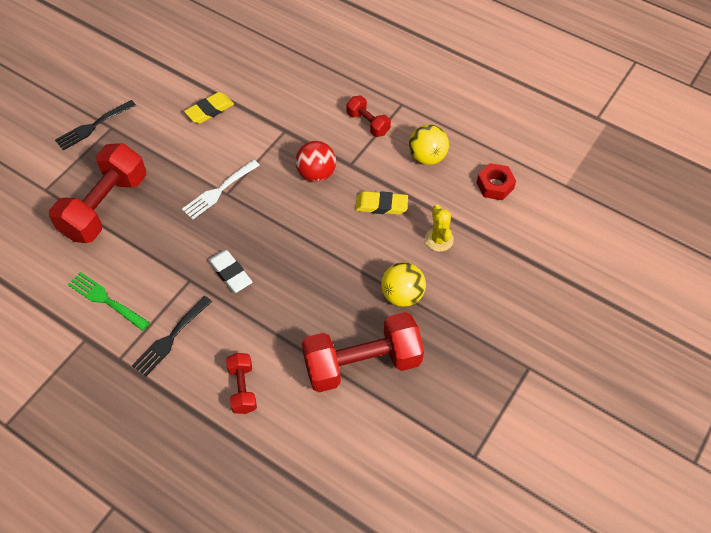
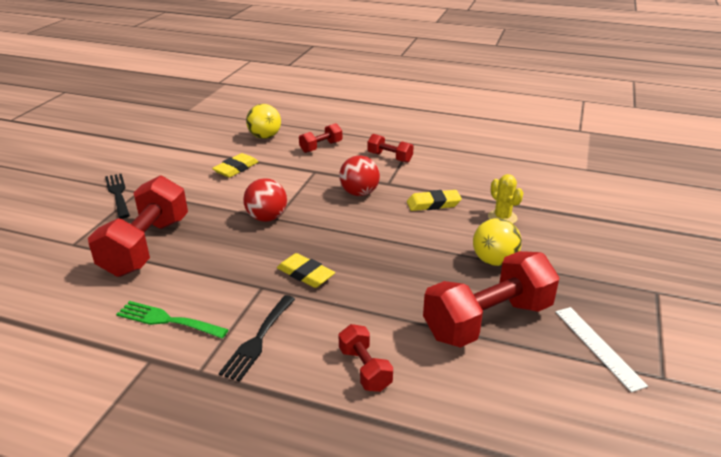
camera: 15 degrees left, 25 degrees down
black fork [55,100,136,150] -> black fork turned 120 degrees clockwise [105,174,130,219]
white fork [182,160,260,220] -> red ball [243,178,287,222]
white eraser [208,250,252,293] -> yellow eraser [277,253,335,288]
yellow ball [409,124,449,165] -> yellow ball moved to [246,104,281,139]
red nut [476,163,516,200] -> none
none -> red dumbbell [299,123,342,153]
none -> white ruler [556,307,648,392]

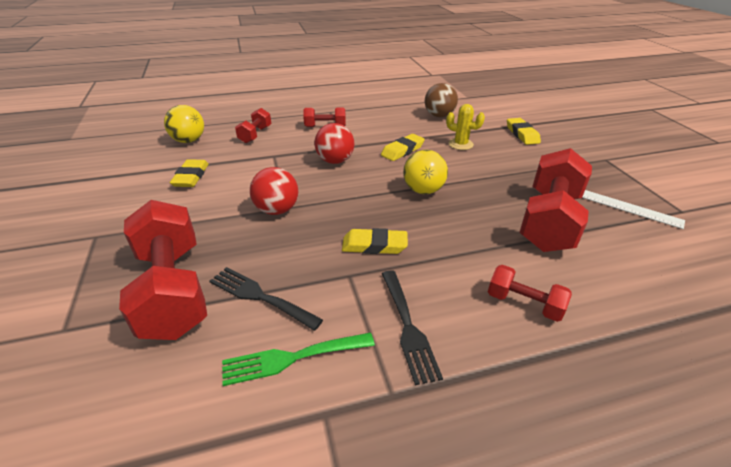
camera: 35 degrees left, 5 degrees up
black fork [105,174,130,219] -> black fork moved to [209,267,323,331]
yellow ball [473,218,522,266] -> yellow ball moved to [403,150,448,194]
none -> brown ball [425,83,458,117]
none -> yellow eraser [507,118,541,145]

